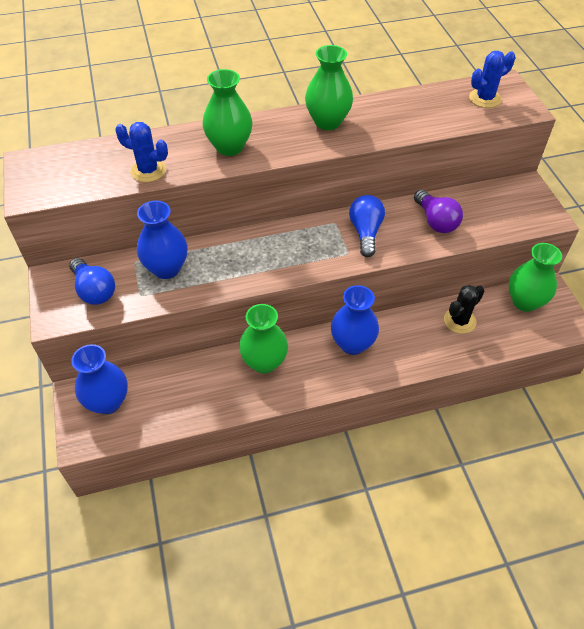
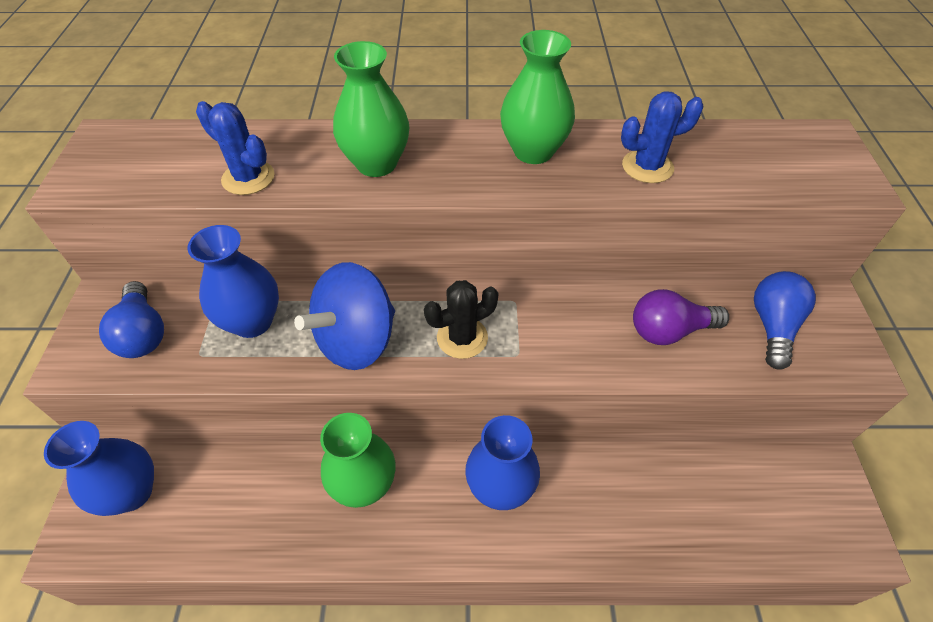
camera: 15 degrees right, 0 degrees up
blue light bulb [349,195,385,257] -> blue light bulb moved to [754,271,816,370]
purple light bulb [414,190,463,233] -> purple light bulb turned 90 degrees clockwise [633,289,729,345]
black cactus [444,285,484,334] -> black cactus moved to [424,280,499,359]
blue cactus [469,51,515,108] -> blue cactus moved to [621,91,703,183]
green vase [509,243,562,312] -> none
none -> blue spinning top [294,262,395,370]

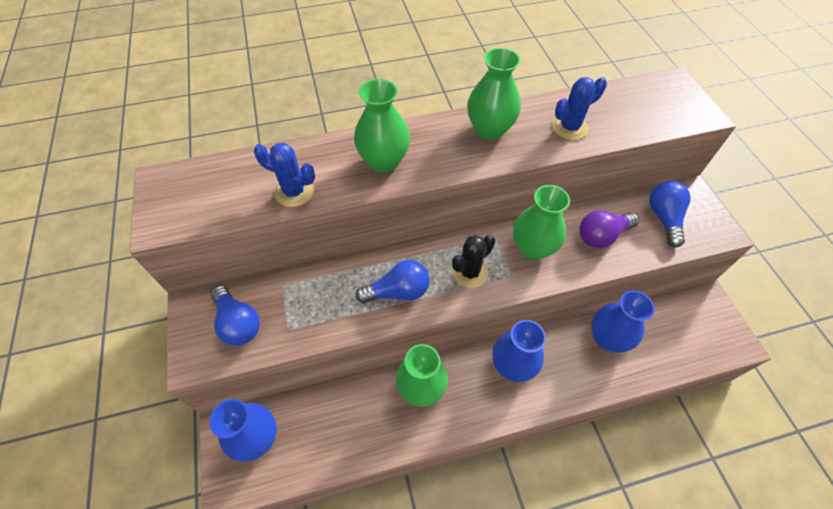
camera: 15 degrees left, 5 degrees up
blue vase [188,225,279,338] -> blue vase moved to [591,290,655,353]
blue spinning top [294,262,395,370] -> blue light bulb [356,260,429,303]
none -> green vase [513,185,570,260]

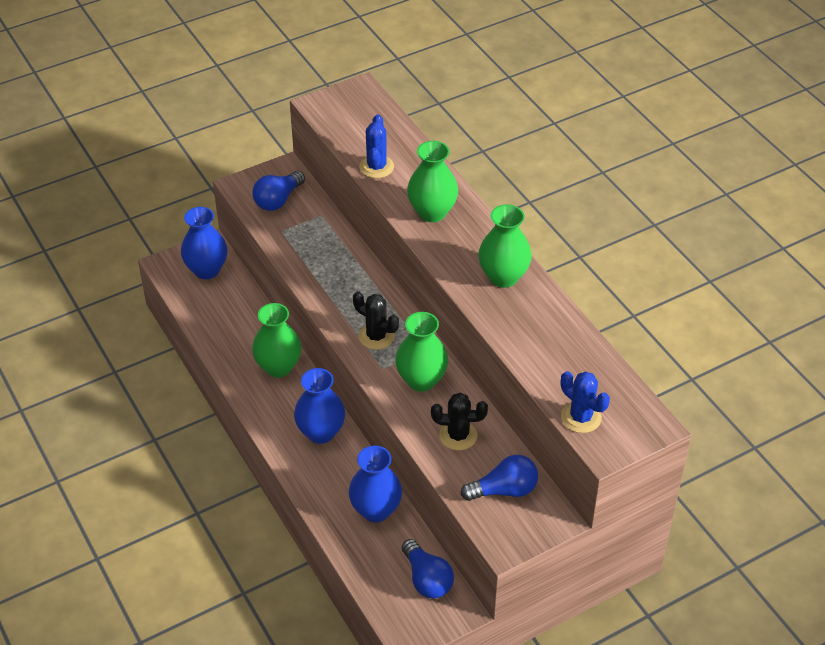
camera: 75 degrees right, 10 degrees down
blue light bulb [356,260,429,303] -> blue light bulb moved to [402,539,454,598]
blue cactus [552,77,607,140] -> blue cactus moved to [561,371,610,433]
purple light bulb [579,210,639,248] -> black cactus [431,393,488,450]

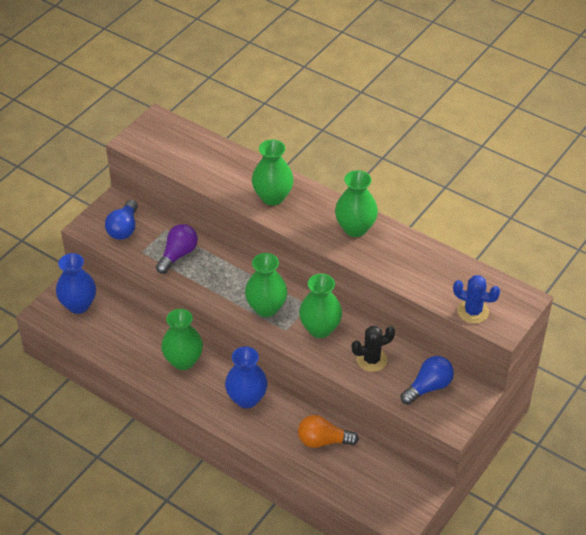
camera: 25 degrees left, 0 degrees up
blue vase [349,446,402,522] -> orange light bulb [298,415,359,448]
black cactus [353,291,399,350] -> green vase [245,253,287,317]
blue cactus [359,115,394,178] -> none
blue light bulb [402,539,454,598] -> none
none -> purple light bulb [156,224,198,274]

